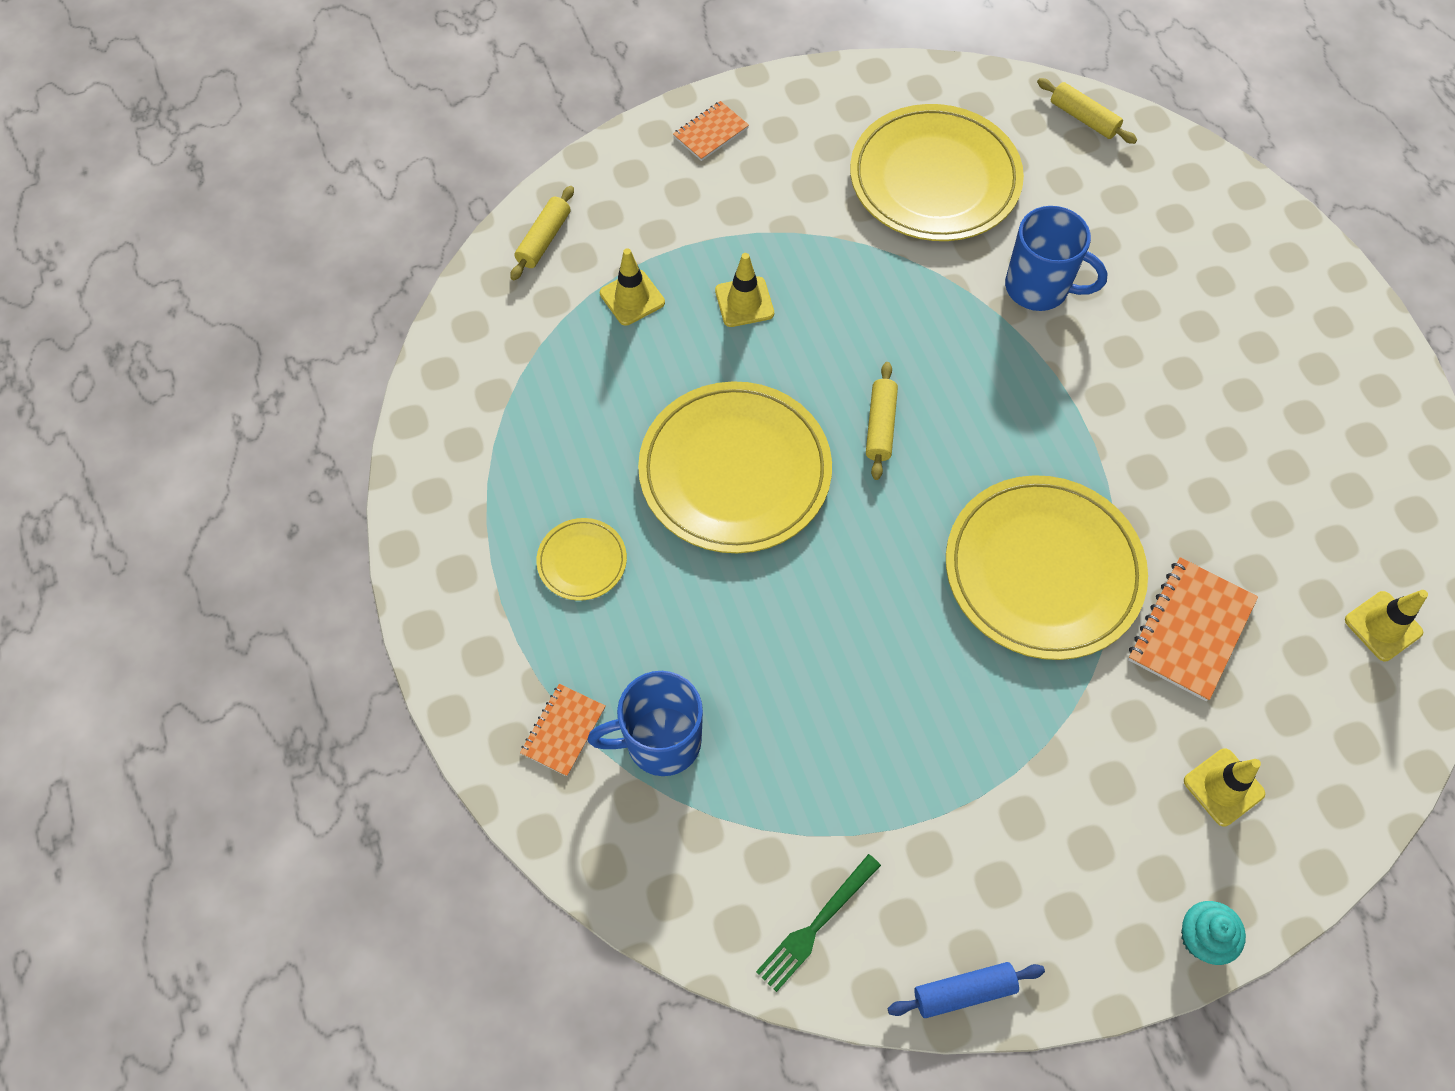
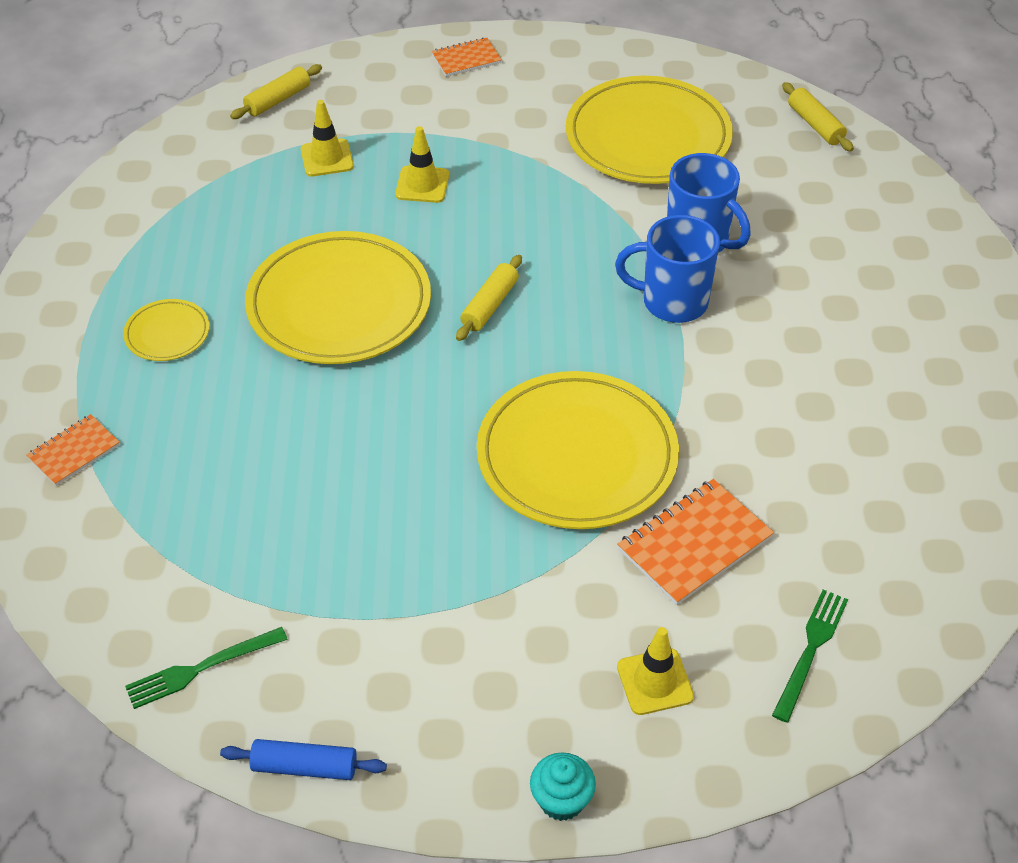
camera: 20 degrees right, 15 degrees down
blue mug [588,671,703,776] -> blue mug moved to [615,215,720,323]
yellow traffic cone [1345,590,1428,661] -> none
none -> green fork [772,590,848,723]

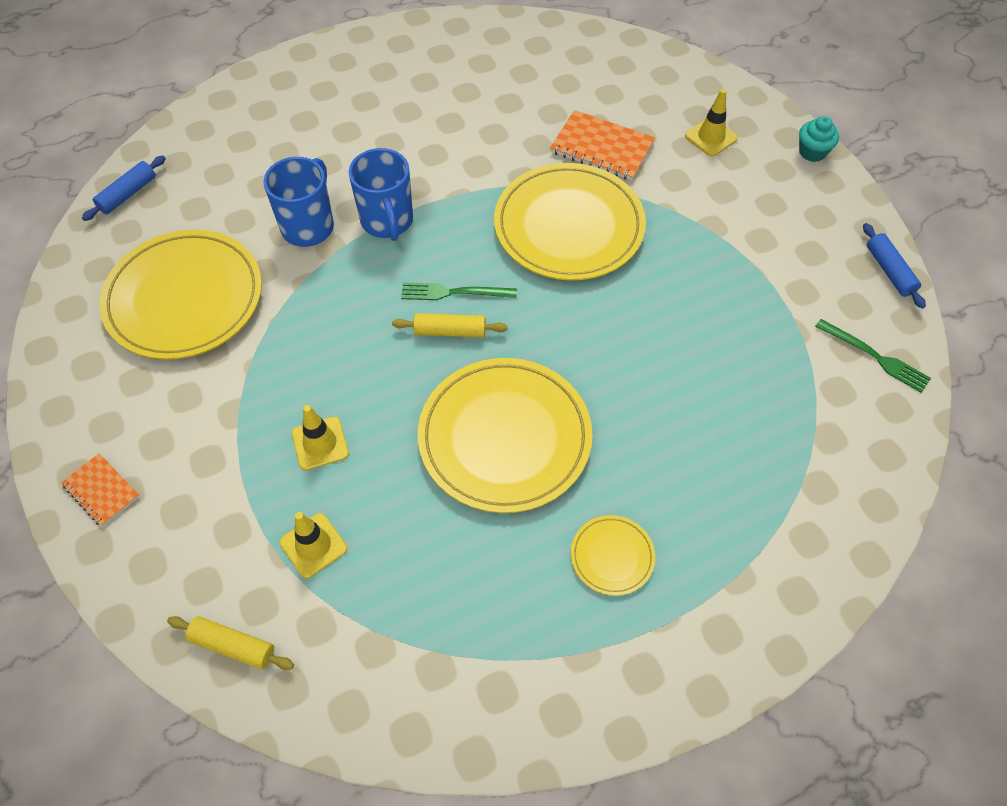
camera: 115 degrees left, 10 degrees up
orange notebook [26,414,120,486] -> none
green fork [772,590,848,723] -> green fork moved to [401,282,517,300]
yellow rolling pin [782,82,854,152] -> blue rolling pin [82,155,166,221]

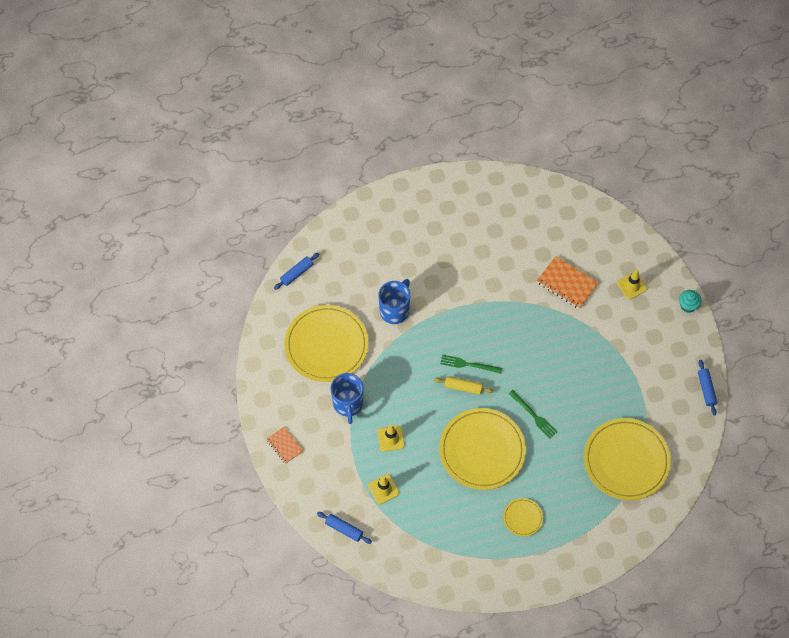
camera: 10 degrees right, 5 degrees up
yellow rolling pin [167,616,294,670] -> blue rolling pin [317,512,372,544]
blue mug [349,148,413,241] -> blue mug moved to [331,373,363,424]
yellow plate [494,163,646,281] -> yellow plate moved to [584,418,671,500]
green fork [815,319,931,393] -> green fork moved to [508,390,557,438]

